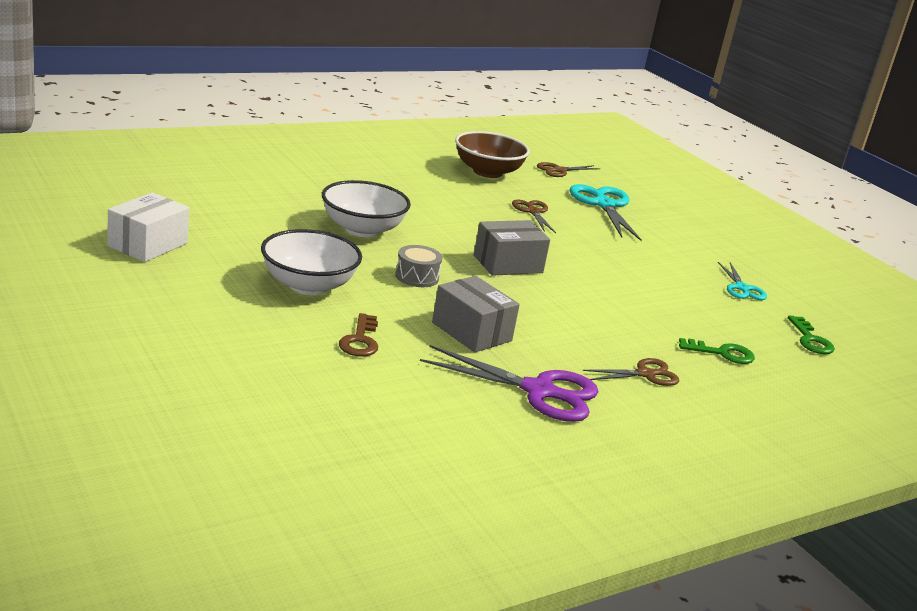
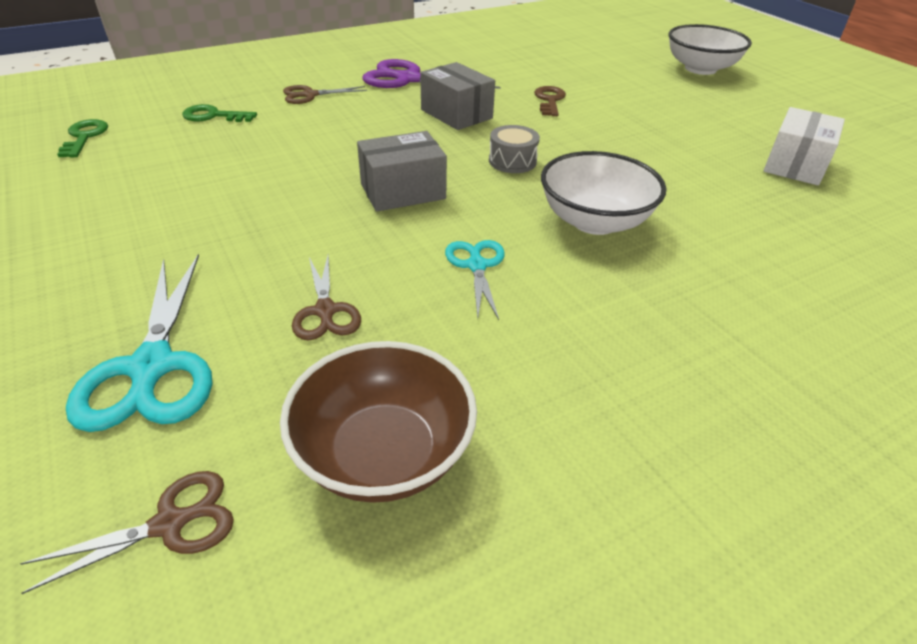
camera: 175 degrees left, 15 degrees up
white bowl [261,229,362,295] -> white bowl moved to [669,24,752,75]
turquoise scissors [718,262,767,300] -> turquoise scissors moved to [445,240,505,320]

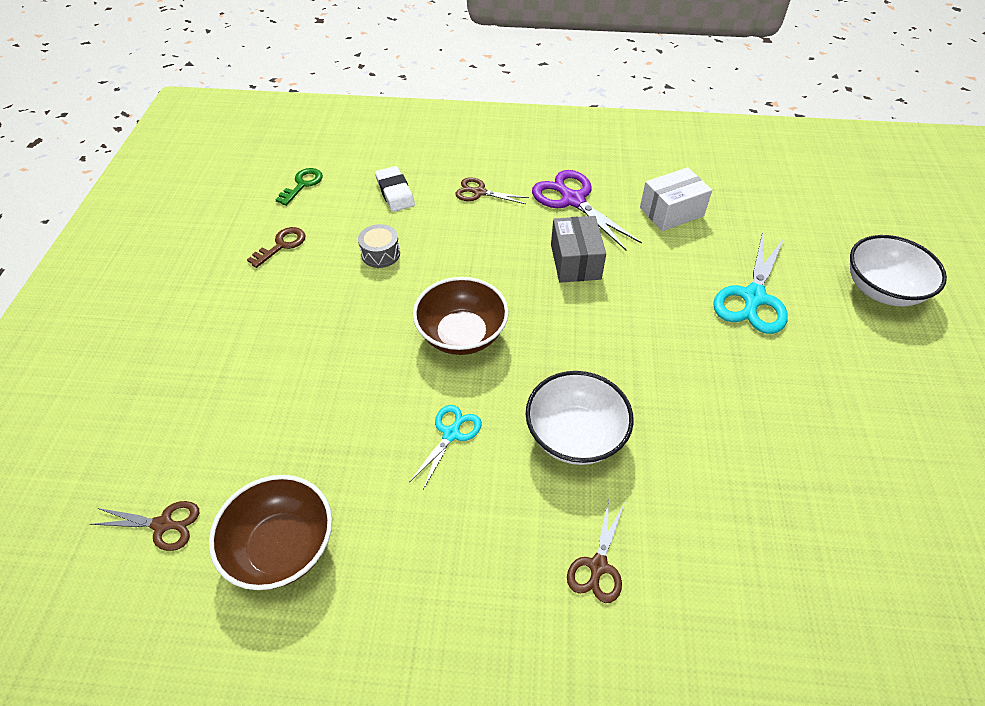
camera: 35 degrees right, 10 degrees up
turquoise scissors [66,254,212,432] -> turquoise scissors moved to [713,232,788,334]
green key [182,104,257,122] -> white eraser [375,166,415,212]
brown scissors [292,255,361,340] -> brown scissors moved to [567,498,624,603]
grey box [357,131,447,212] -> brown bowl [413,277,509,355]
grey drum [489,125,540,173] -> grey drum moved to [358,224,400,268]
brown key [534,86,566,116] -> brown key moved to [247,227,306,268]
white box [764,107,845,185] -> white box moved to [640,167,712,231]

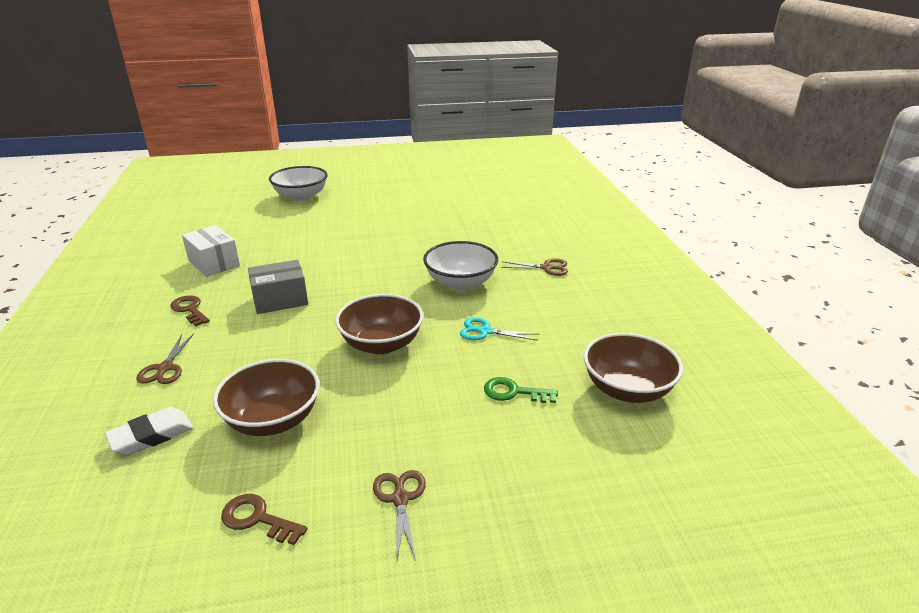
camera: 105 degrees left, 20 degrees down
brown scissors [90,501,199,551] -> brown scissors moved to [373,470,426,561]
green key [275,168,323,206] -> green key moved to [484,377,558,403]
grey drum [358,224,400,268] -> brown bowl [213,359,320,436]
purple scissors [532,170,642,250] -> brown key [170,295,210,326]
turquoise scissors [713,232,788,334] -> none

